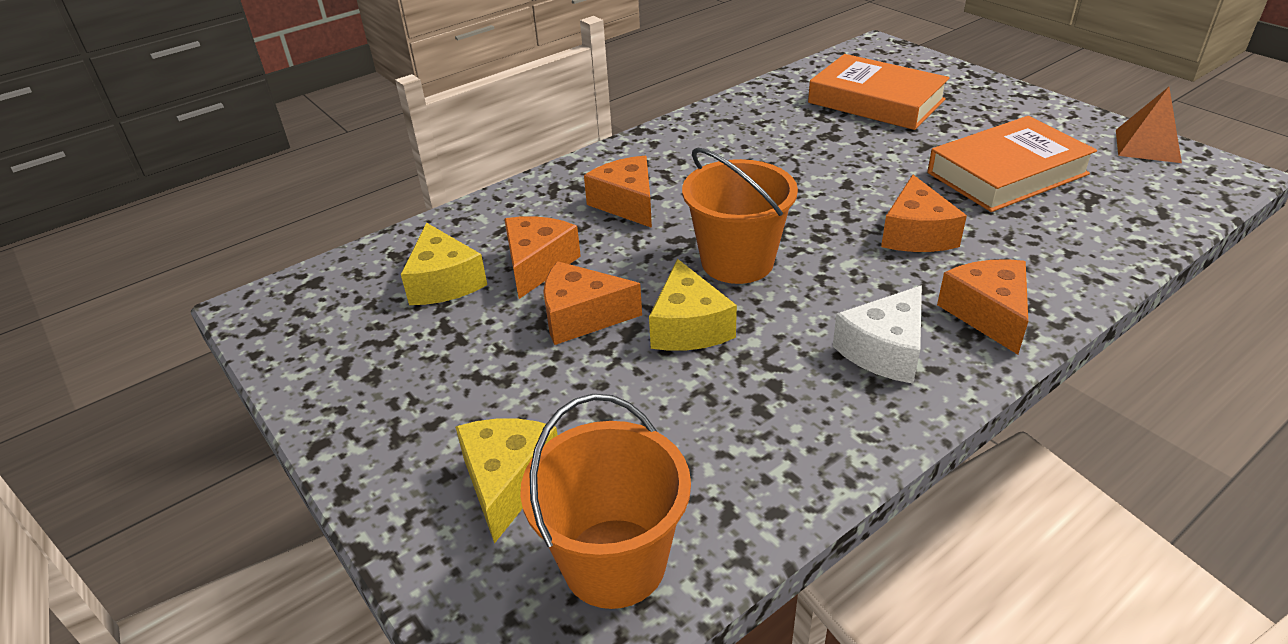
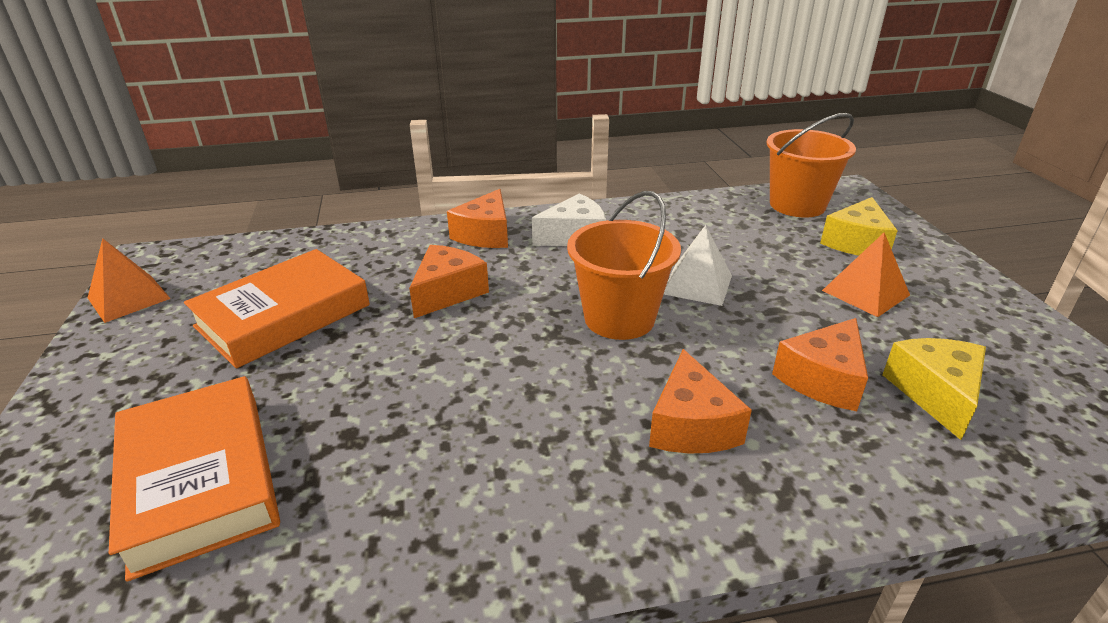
camera: 155 degrees left, 5 degrees down
orange cheese [543,261,642,345] -> none
yellow cheese [649,259,737,351] -> white pyramid [664,225,732,306]
orange book [927,116,1097,212] -> orange book turned 45 degrees counterclockwise [184,249,370,368]
none -> orange pyramid [822,233,910,317]

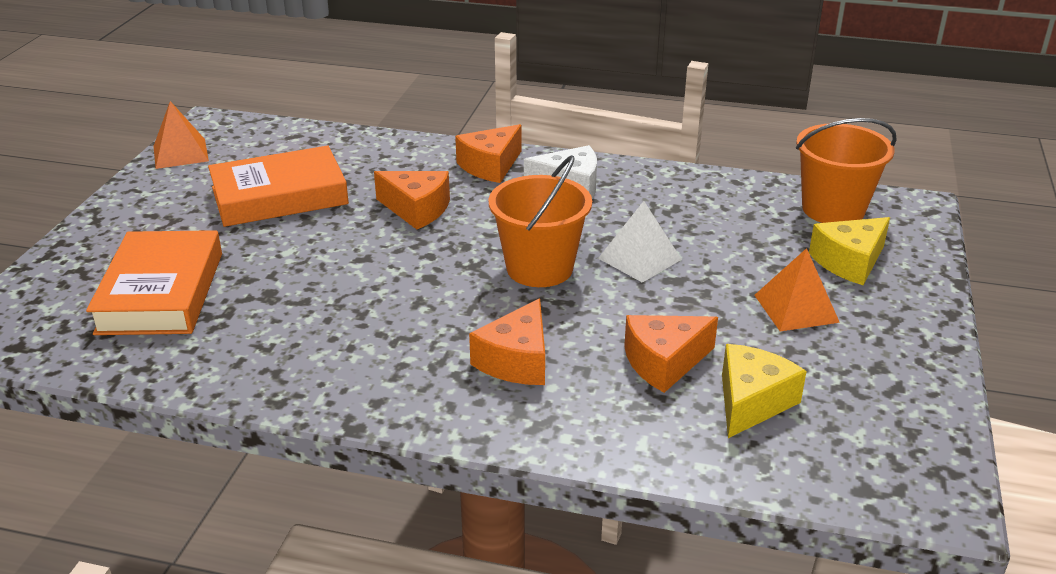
camera: 25 degrees right, 0 degrees up
orange cheese [409,245,489,318] -> orange cheese turned 60 degrees clockwise [374,171,450,230]

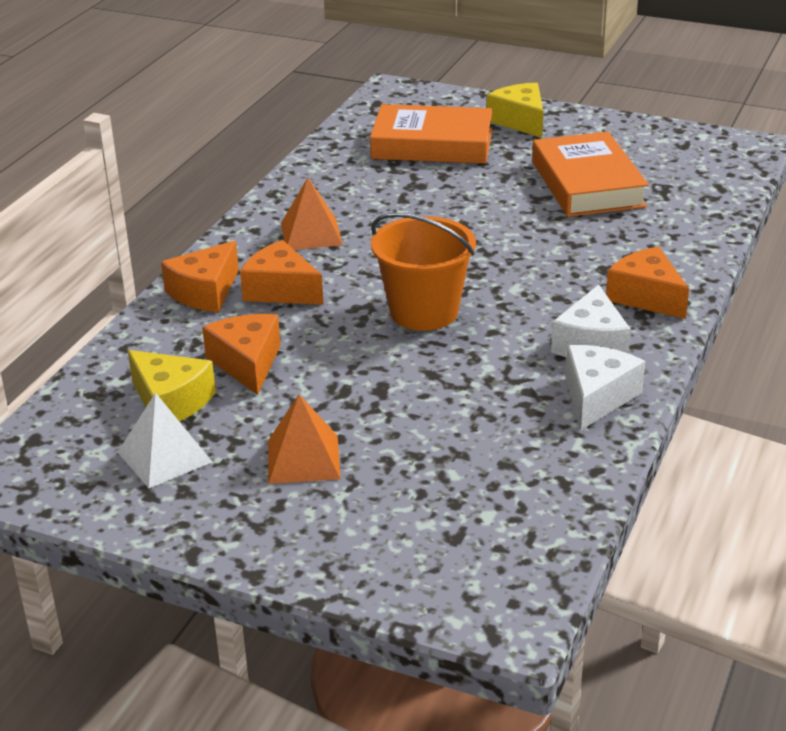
camera: 100 degrees right, 0 degrees up
orange pyramid [153,101,209,169] -> orange pyramid moved to [281,178,343,250]
orange cheese [374,171,450,230] -> orange cheese moved to [161,241,239,312]
white pyramid [598,201,682,283] -> white pyramid moved to [117,392,212,488]
orange bucket [796,118,897,223] -> none
yellow cheese [809,217,890,285] -> yellow cheese moved to [487,83,543,138]
none -> white cheese [565,345,645,430]

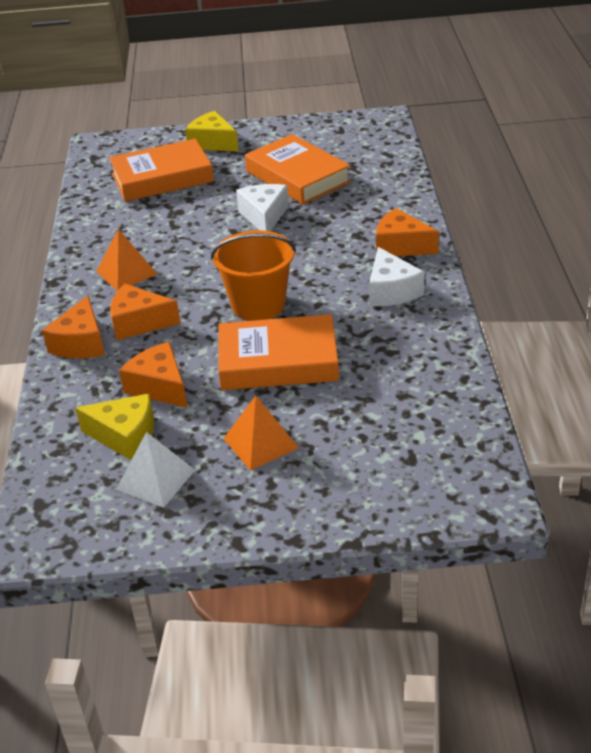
camera: 25 degrees left, 5 degrees up
white cheese [565,345,645,430] -> white cheese moved to [236,184,289,231]
none -> orange book [218,314,339,390]

